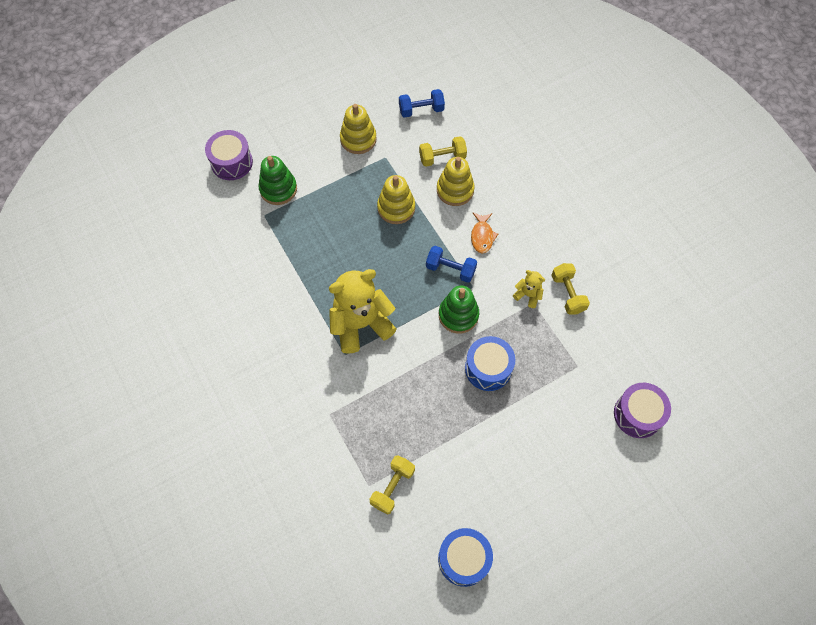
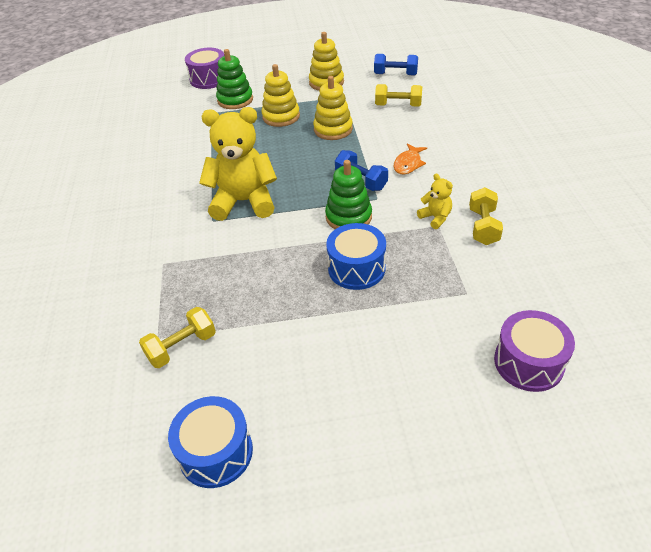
camera: 25 degrees right, 20 degrees down
yellow stacking toy [437,157,475,206] -> yellow stacking toy moved to [262,64,300,127]

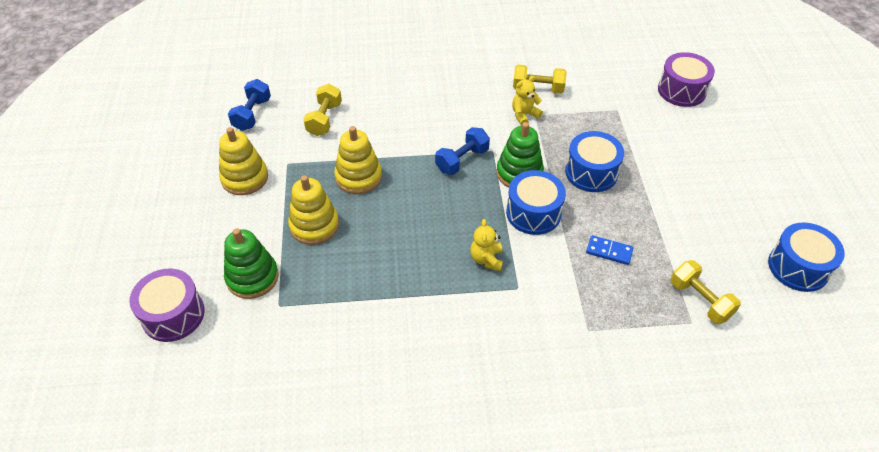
camera: 90 degrees left, 5 degrees up
yellow teddy bear [199,107,277,221] -> yellow teddy bear [470,219,503,271], size x0.45
orange fish [394,143,427,174] -> none
none -> blue drum [506,170,566,235]
none -> blue domino [586,235,633,265]

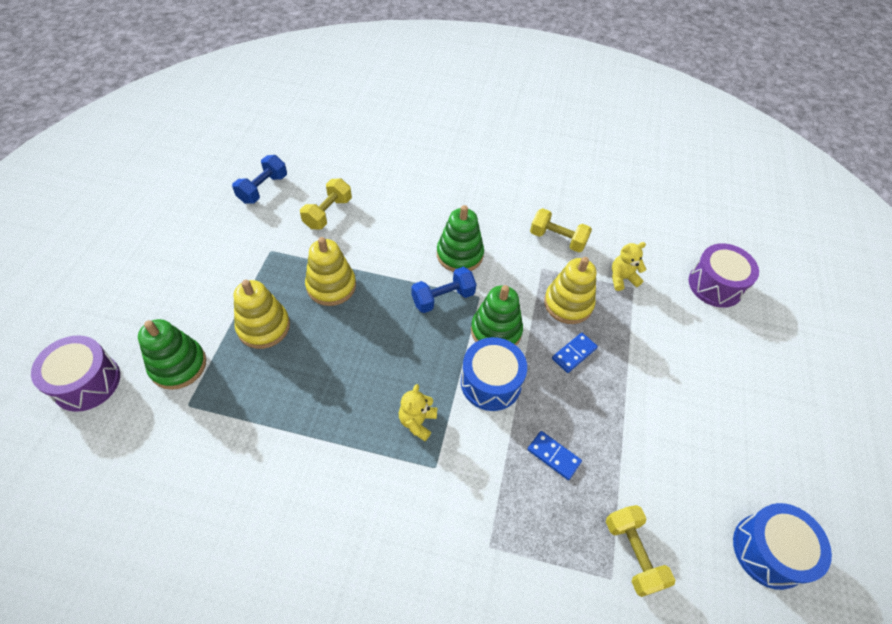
camera: 15 degrees right, 5 degrees up
yellow stacking toy [219,127,268,195] -> yellow stacking toy moved to [544,257,596,324]
yellow teddy bear [512,76,543,125] -> yellow teddy bear moved to [612,242,646,291]
blue drum [565,131,624,192] -> blue domino [552,333,598,373]
none -> green stacking toy [437,205,484,272]

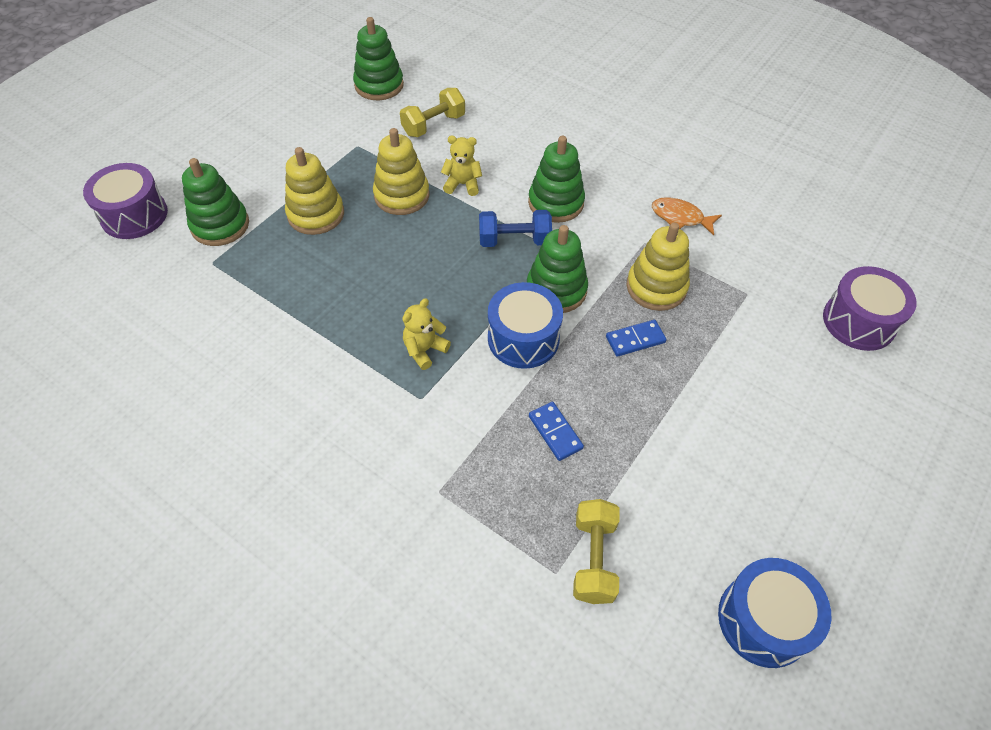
camera: 25 degrees right, 0 degrees up
blue dumbbell [232,155,287,204] -> green stacking toy [353,17,404,100]
yellow dumbbell [530,208,592,253] -> orange fish [652,197,722,236]
yellow teddy bear [612,242,646,291] -> yellow teddy bear moved to [441,136,482,196]

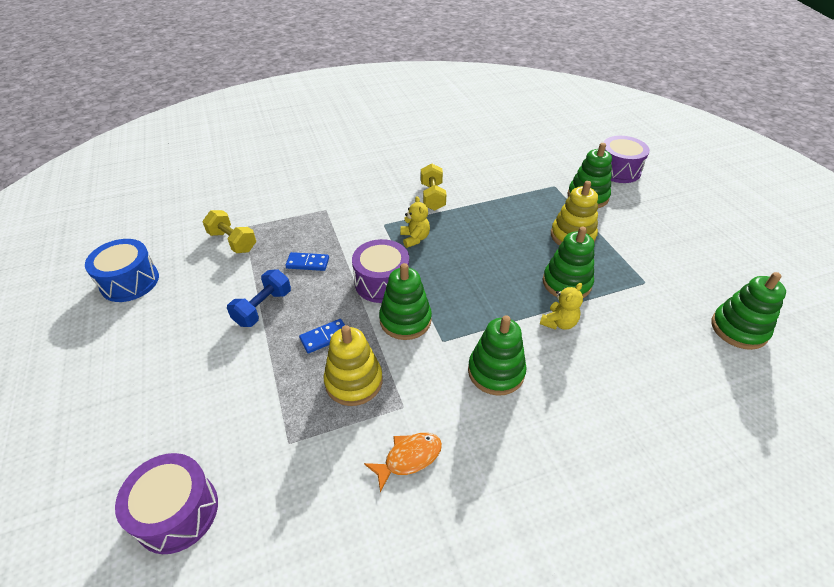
camera: 125 degrees right, 10 degrees down
yellow stacking toy [373,128,429,215] -> green stacking toy [543,227,594,298]
yellow dumbbell [400,88,465,137] -> yellow dumbbell moved to [421,163,446,211]
blue dumbbell [479,210,552,247] -> blue dumbbell moved to [227,269,291,327]
blue drum [488,282,563,369] -> purple drum [352,239,409,303]
blue domino [606,320,667,357] -> blue domino turned 45 degrees clockwise [299,319,345,354]

